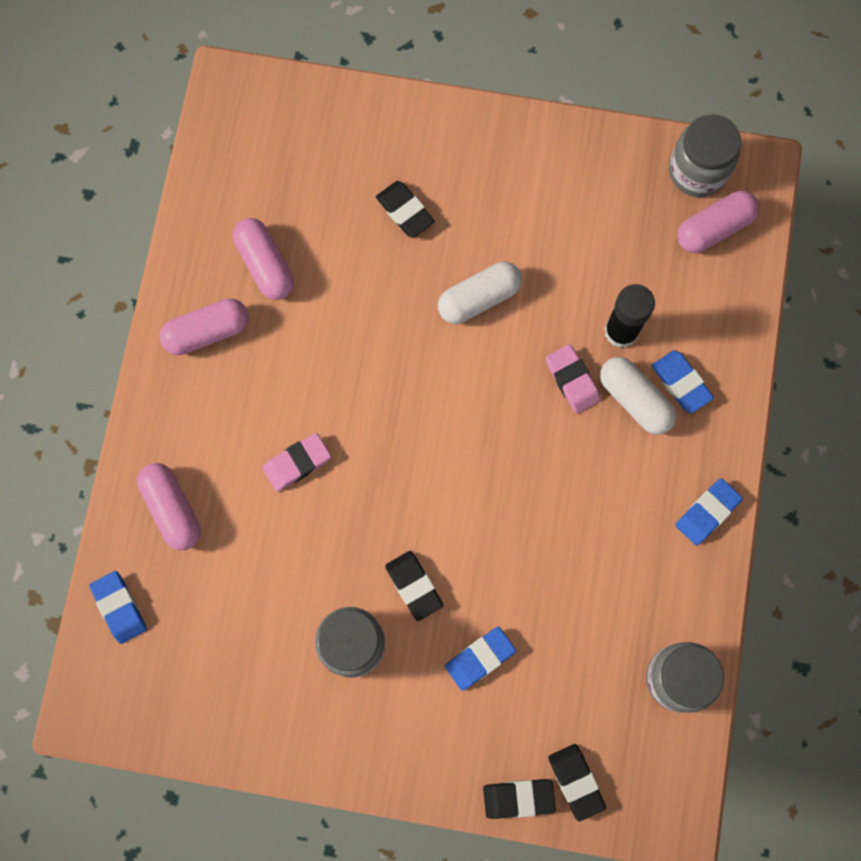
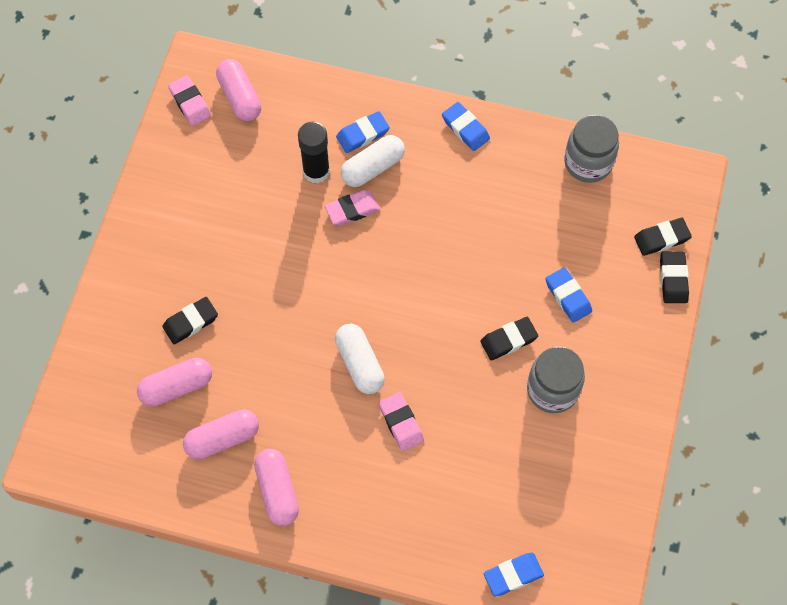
camera: 85 degrees left, 10 degrees down
pink capsule [137,463,201,550] -> pink capsule moved to [137,358,212,407]
white capsule [438,262,522,324] -> white capsule moved to [335,324,385,394]
grey jar [669,114,741,197] -> pink eraser [168,76,211,126]

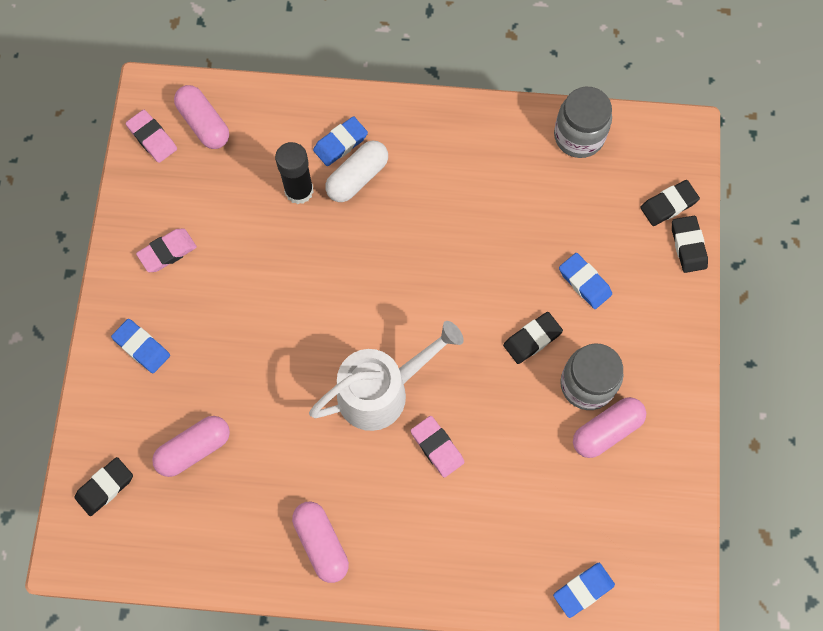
camera: 10 degrees left, 5 degrees up
black eraser [162,297,218,344] -> black eraser moved to [75,457,133,516]
pink capsule [183,409,259,459] -> pink capsule moved to [573,397,646,458]
pink eraser [325,190,380,226] -> pink eraser moved to [136,229,197,272]
white capsule [335,324,385,394] -> white watering can [309,321,464,431]
blue eraser [442,102,490,151] -> blue eraser moved to [111,319,170,373]

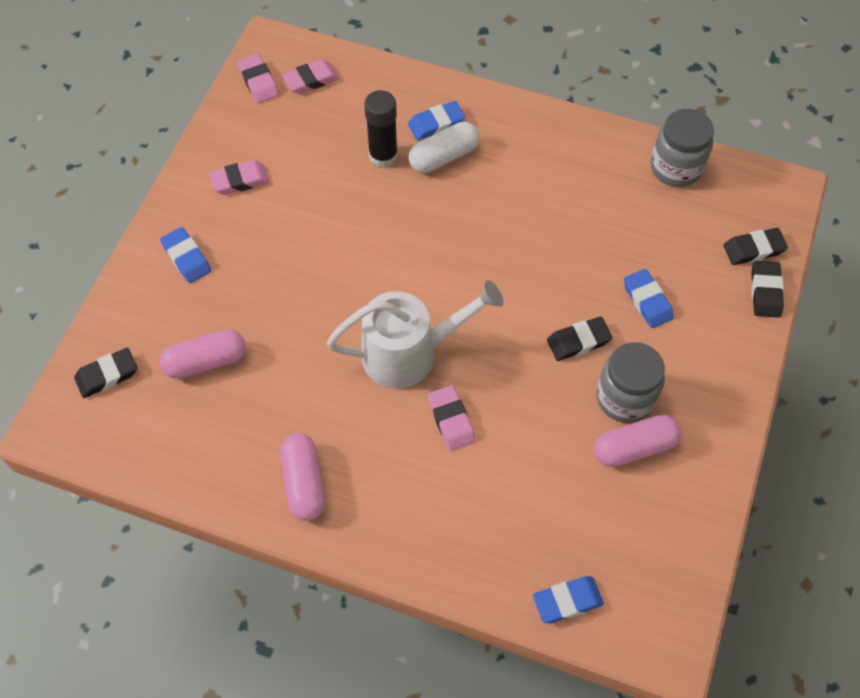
camera: 15 degrees right, 10 degrees down
pink capsule [174,85,229,149] -> pink eraser [282,59,339,94]

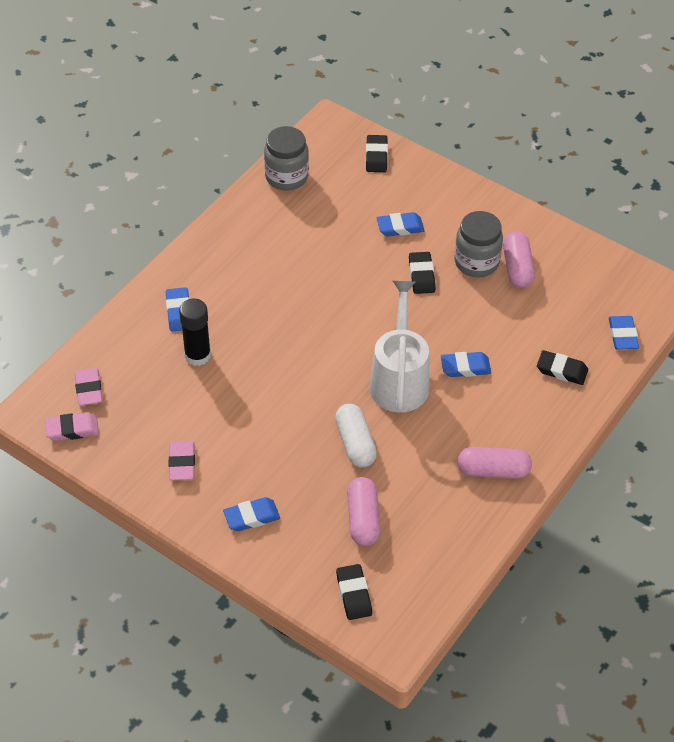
camera: 75 degrees left, 10 degrees down
white capsule [409,122,480,173] -> white capsule moved to [335,404,377,468]
pink eraser [428,385,475,451] -> blue eraser [441,352,491,377]
black eraser [751,261,784,318] -> black eraser moved to [537,350,588,385]

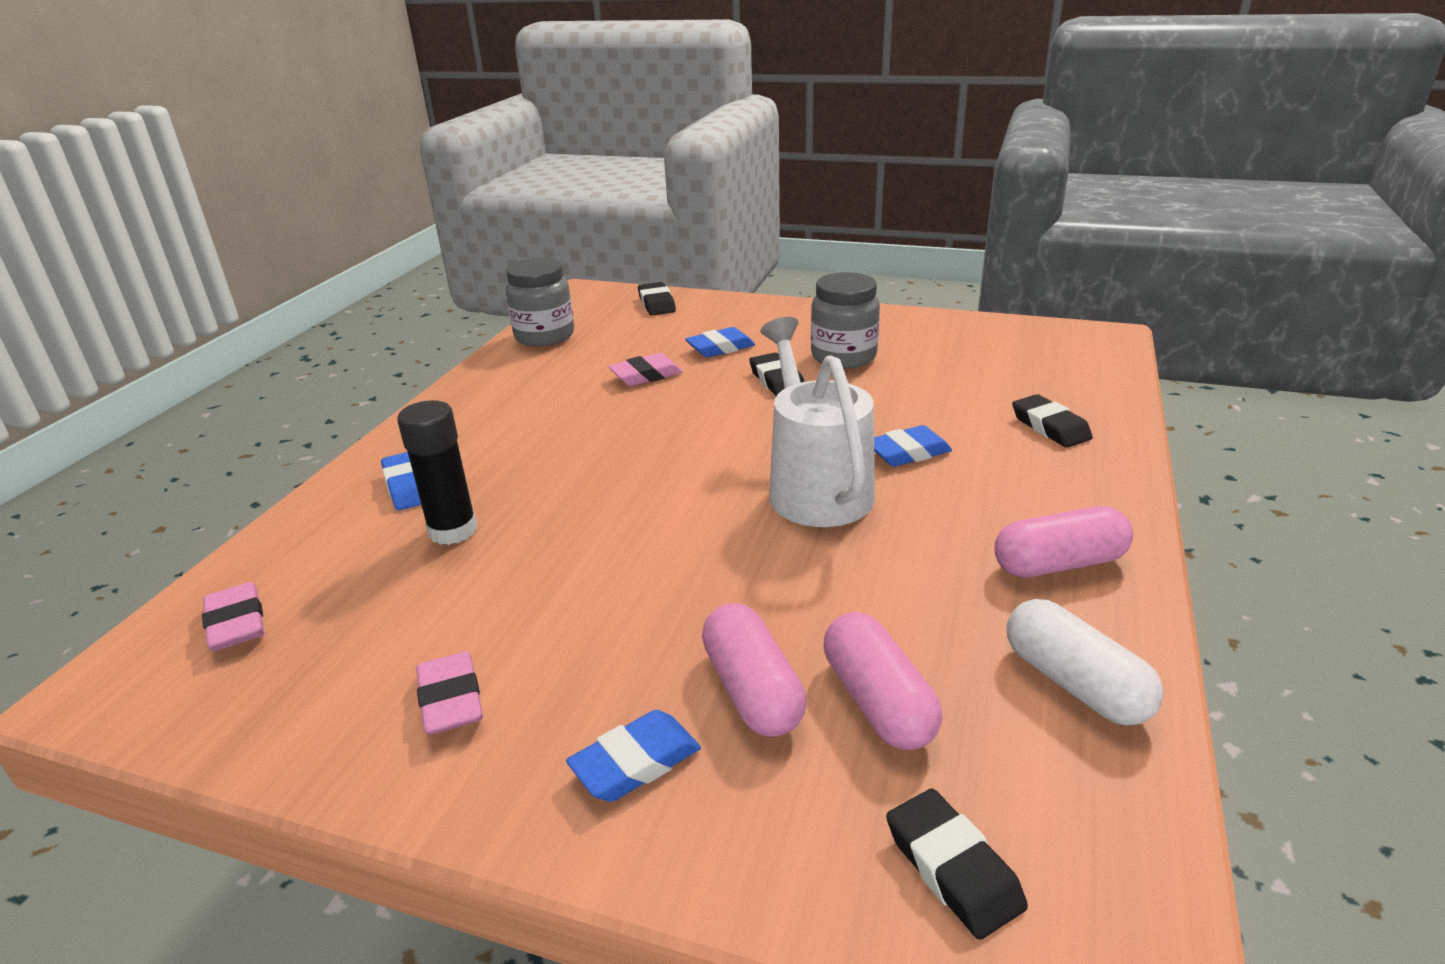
camera: 15 degrees left, 20 degrees down
pink eraser [45,413,99,441] -> pink eraser moved to [608,353,683,386]
white capsule [335,404,377,468] -> white capsule moved to [1007,599,1164,726]
pink capsule [503,231,535,288] -> pink capsule moved to [702,603,806,737]
black eraser [537,350,588,385] -> black eraser turned 60 degrees clockwise [1012,394,1093,448]
blue eraser [609,316,639,350] -> none

